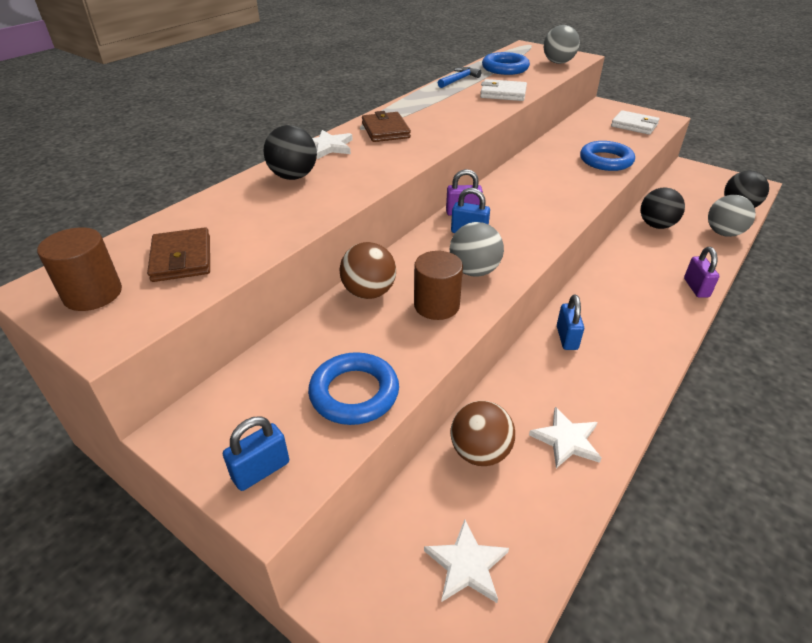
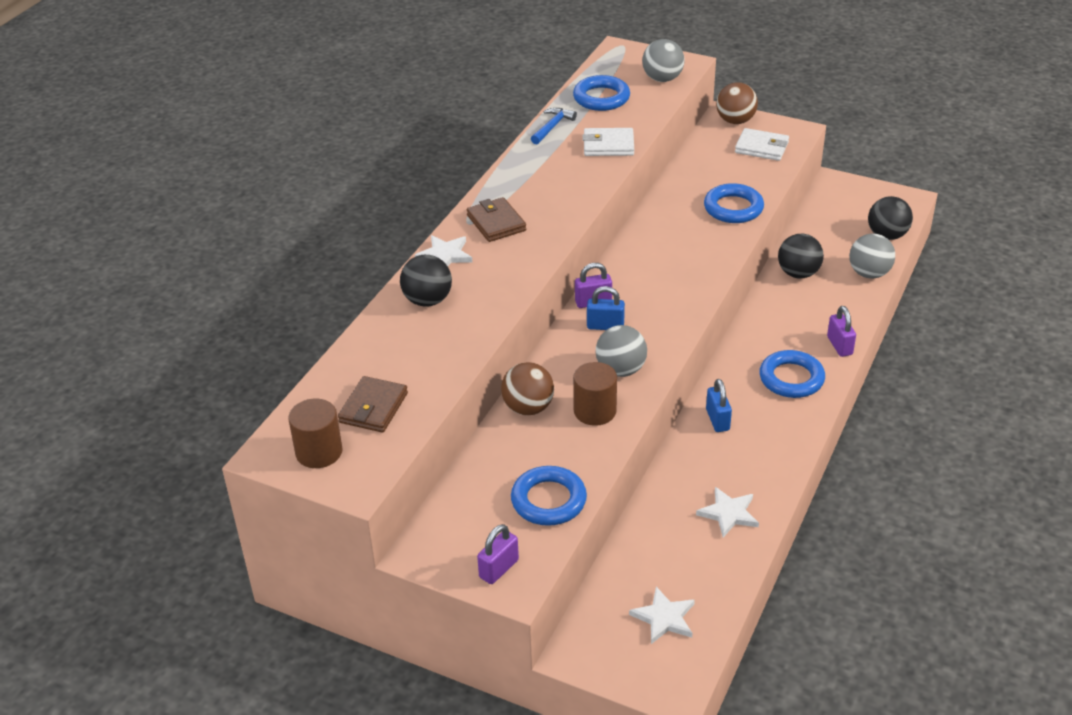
camera: 10 degrees left, 0 degrees up
brown wallet [147,227,210,282] -> brown wallet turned 45 degrees clockwise [338,376,408,433]
blue padlock [223,416,289,491] -> purple padlock [477,524,519,584]
brown ball [450,401,515,466] -> brown ball moved to [716,82,758,124]
none -> blue ring [759,350,825,398]

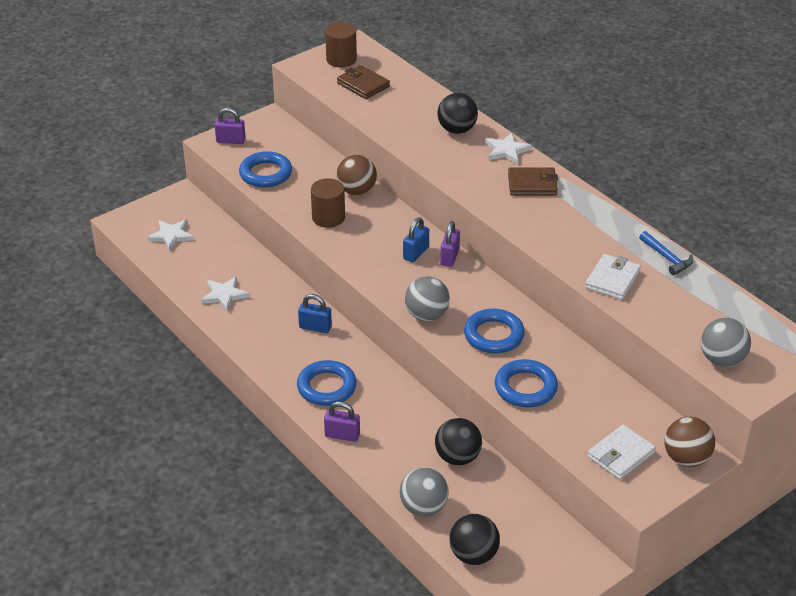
camera: 115 degrees right, 0 degrees up
purple padlock [477,524,519,584] -> purple padlock turned 60 degrees counterclockwise [215,108,246,144]
blue ring [573,75,630,111] -> blue ring moved to [464,309,525,353]
grey ball [596,325,647,377] -> grey ball moved to [405,276,450,321]

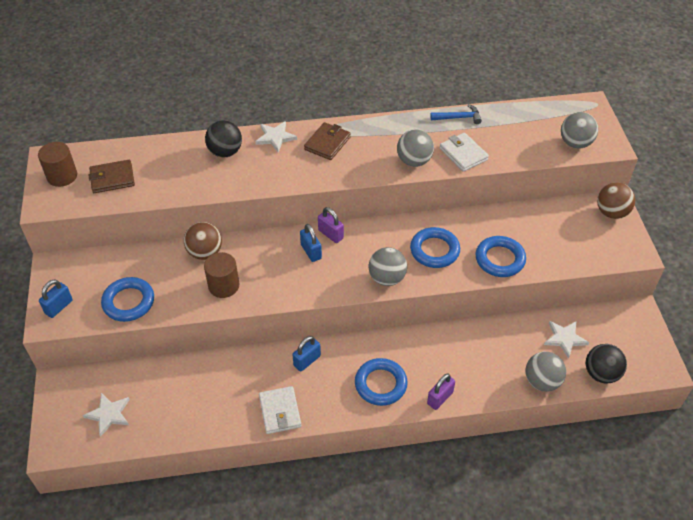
camera: 60 degrees left, 10 degrees up
white star [201,276,250,312] -> white star moved to [544,321,589,359]
purple padlock [215,108,246,144] -> blue padlock [39,279,73,318]
black ball [435,418,482,465] -> none
white wallet [588,424,656,480] -> white wallet moved to [259,386,301,434]
none -> grey ball [397,129,434,167]

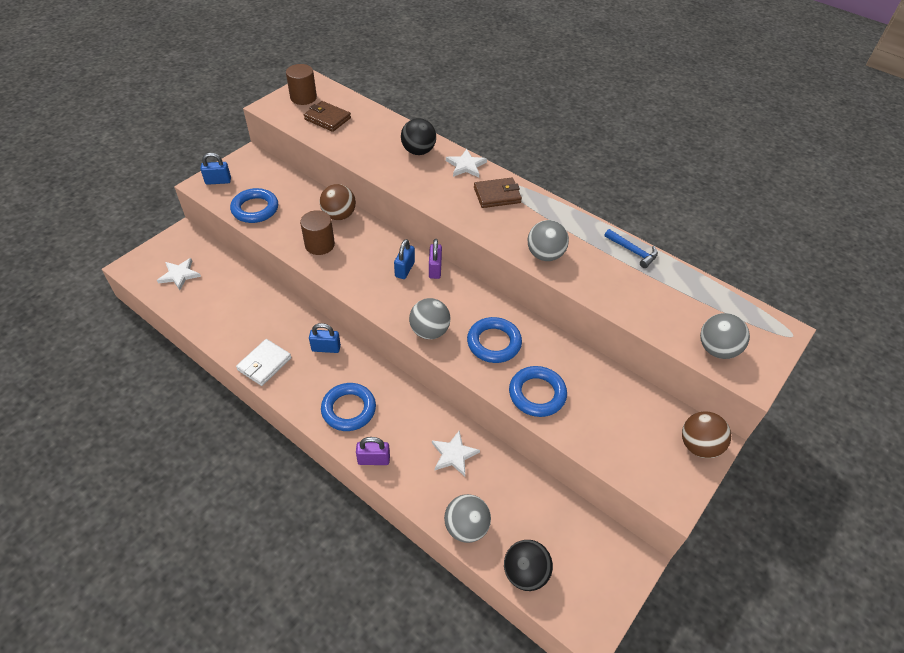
camera: 45 degrees right, 0 degrees up
white wallet [440,133,489,172] -> none
white star [544,321,589,359] -> white star moved to [432,430,480,476]

